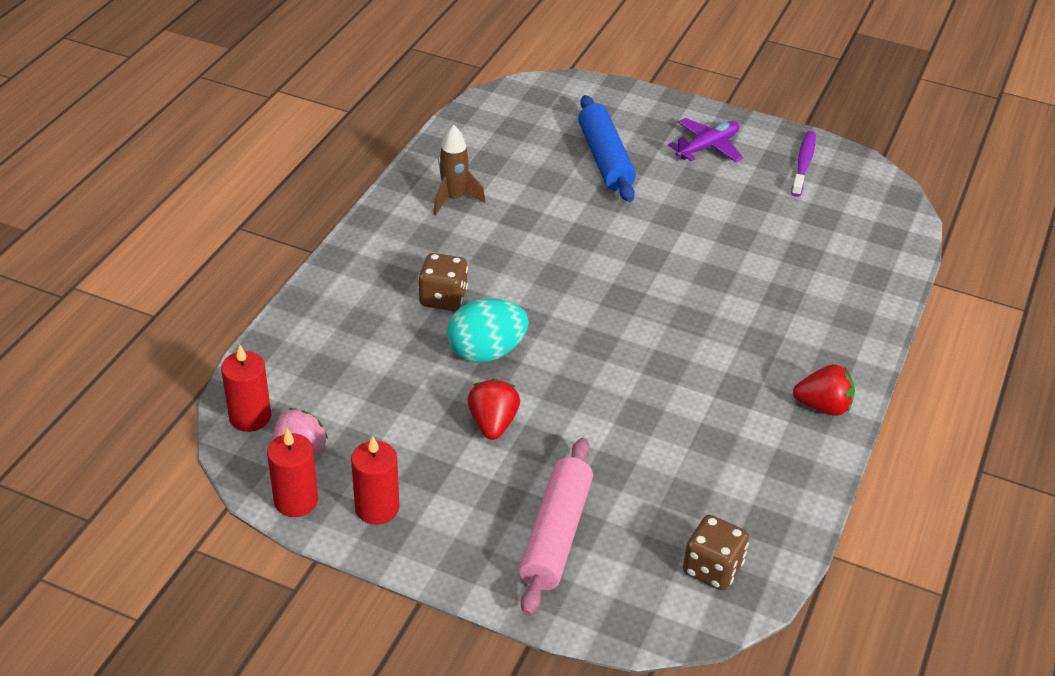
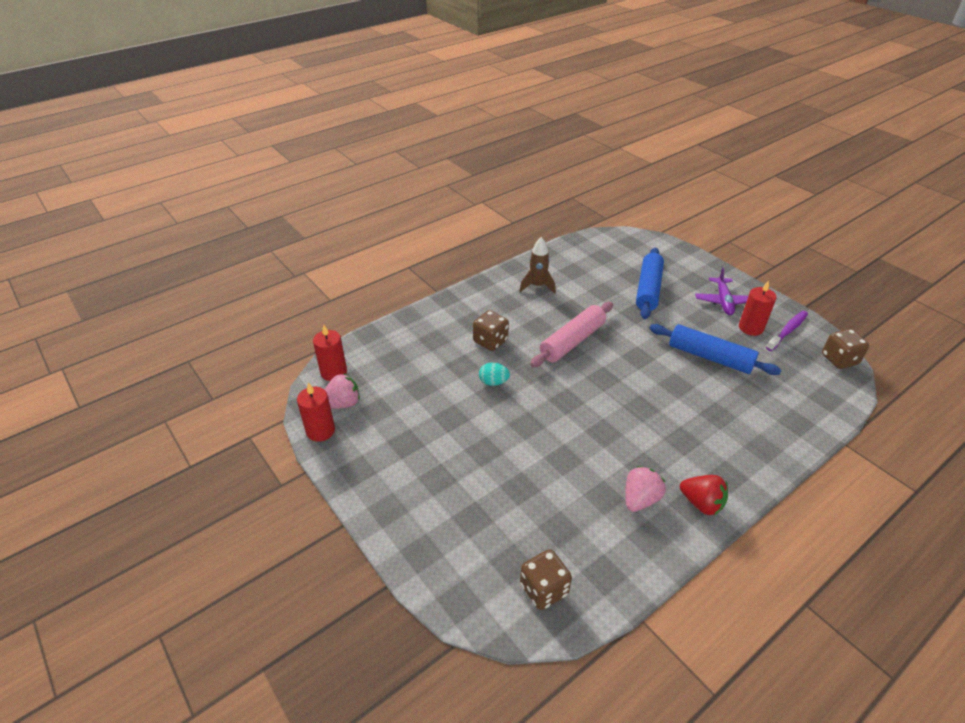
camera: 30 degrees right, 0 degrees up
red candle [351,436,399,525] -> red candle moved to [739,280,776,336]
turquoise egg [447,299,529,362] -> turquoise egg [479,363,510,386], size x0.56
red strawberry [467,379,520,440] -> none
pink rolling pin [519,438,593,616] -> pink rolling pin moved to [530,302,613,367]
purple plane [668,118,743,162] -> purple plane turned 105 degrees clockwise [695,267,748,315]
none -> pink strawberry [625,466,666,512]
none -> blue rolling pin [649,324,781,375]
none -> brown dice [822,329,869,369]

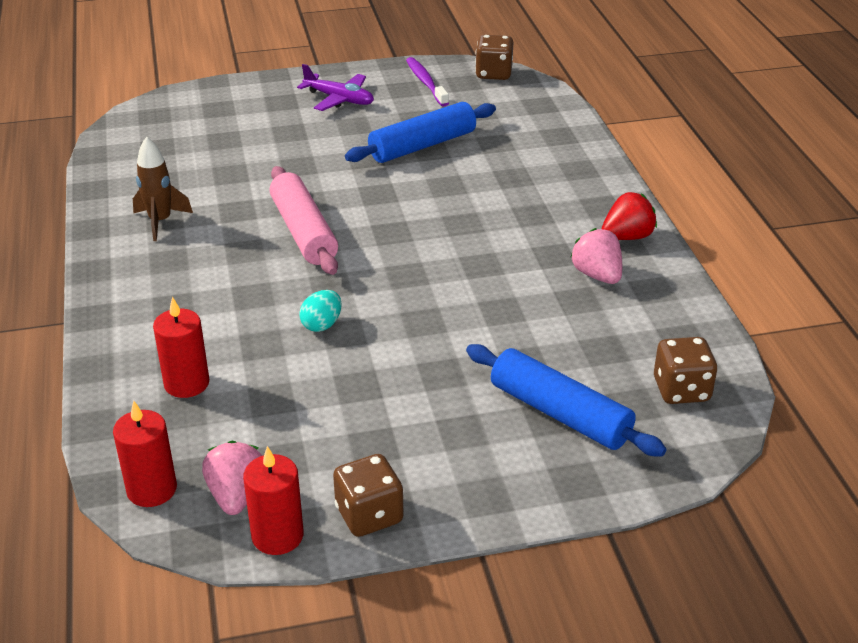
camera: 65 degrees left, 5 degrees down
brown dice [473,310,509,351] -> brown dice moved to [333,454,404,537]
blue rolling pin [636,248,664,319] -> blue rolling pin moved to [466,344,667,457]
red candle [739,280,776,336] -> red candle moved to [153,297,209,398]

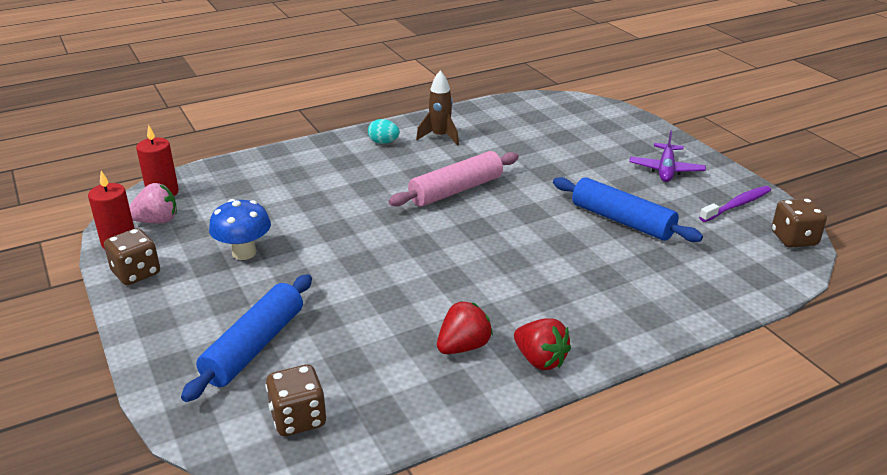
camera: 75 degrees right, 5 degrees down
red candle [153,297,209,398] -> none
turquoise egg [299,290,342,332] -> turquoise egg moved to [368,119,400,144]
pink strawberry [571,228,622,284] -> red strawberry [437,301,493,354]
none -> blue mushroom [209,199,271,260]

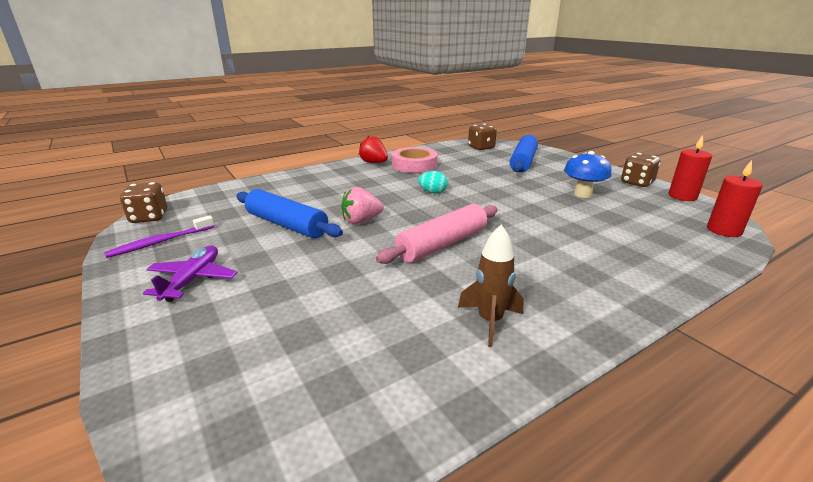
camera: 175 degrees right, 5 degrees down
pink strawberry [129,183,177,223] -> pink strawberry moved to [341,187,384,224]
turquoise egg [368,119,400,144] -> turquoise egg moved to [418,171,448,193]
red strawberry [437,301,493,354] -> pink tape [392,147,438,173]

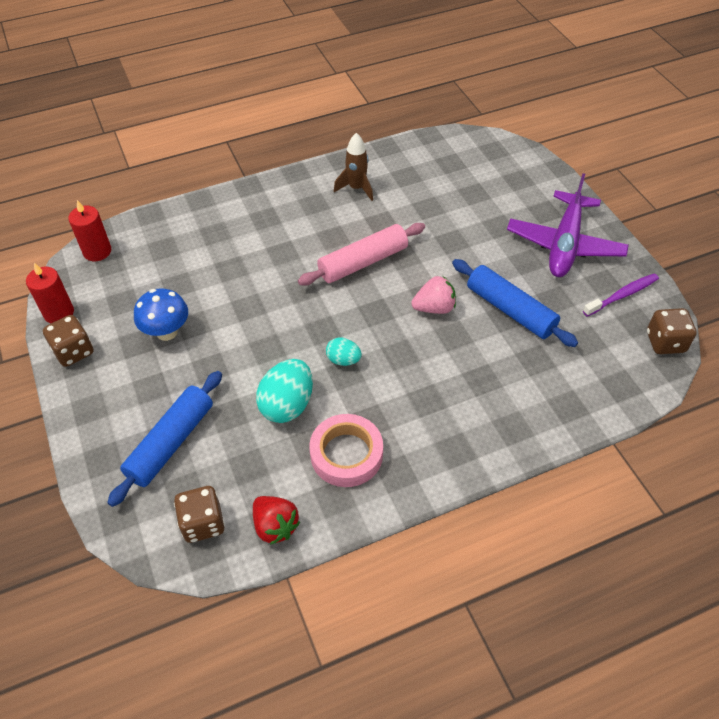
camera: 170 degrees left, 25 degrees up
purple plane [143,246,237,302] -> purple plane [507,173,629,277], size x1.68
red strawberry [359,136,388,163] -> red strawberry moved to [253,496,300,545]
none -> turquoise egg [256,359,313,423]

